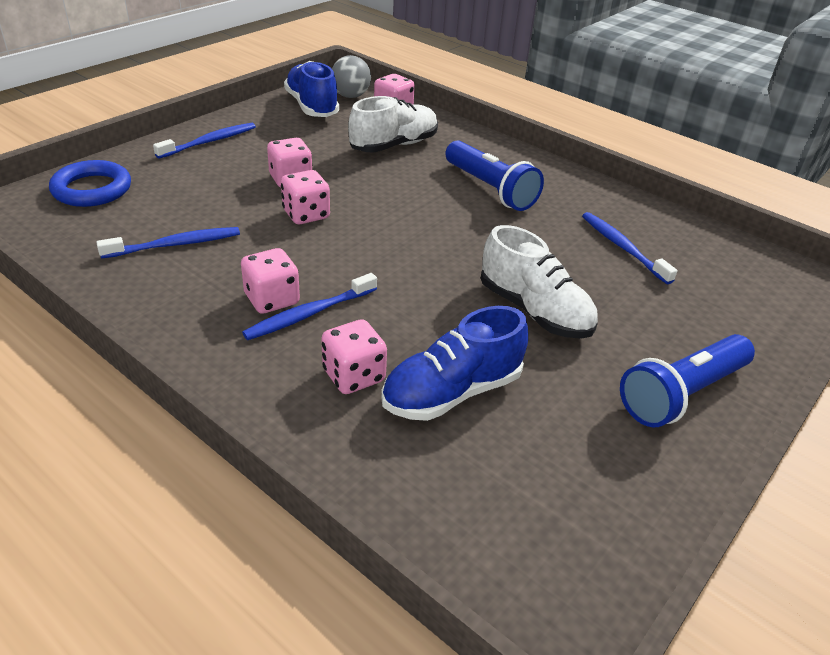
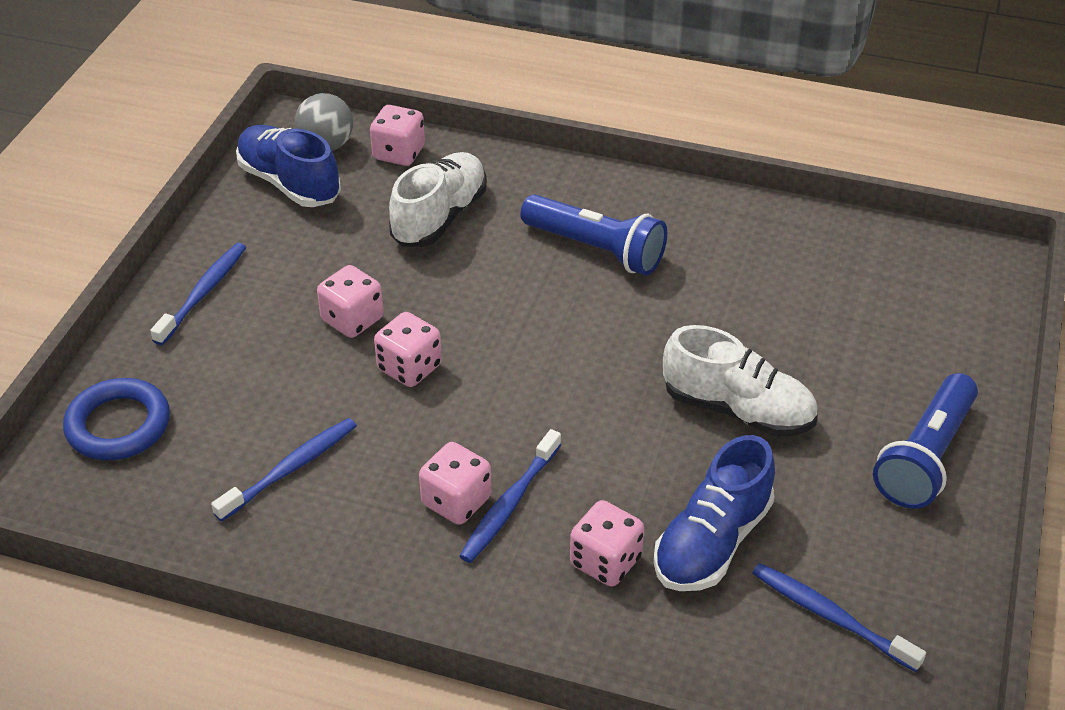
camera: 20 degrees left, 5 degrees up
blue toothbrush [582,212,678,284] -> blue toothbrush moved to [752,563,926,672]

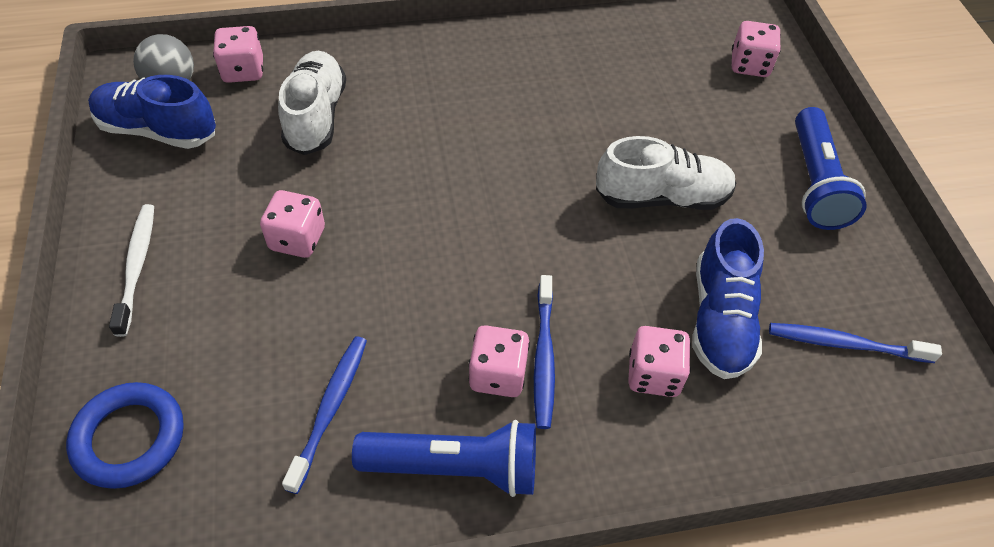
camera: 30 degrees left, 10 degrees up
blue toothbrush [150,243,246,345] -> white toothbrush [109,204,154,337]
pink dice [374,312,442,387] -> pink dice moved to [732,21,781,77]
blue flashlight [520,195,667,275] -> blue flashlight moved to [352,420,536,497]

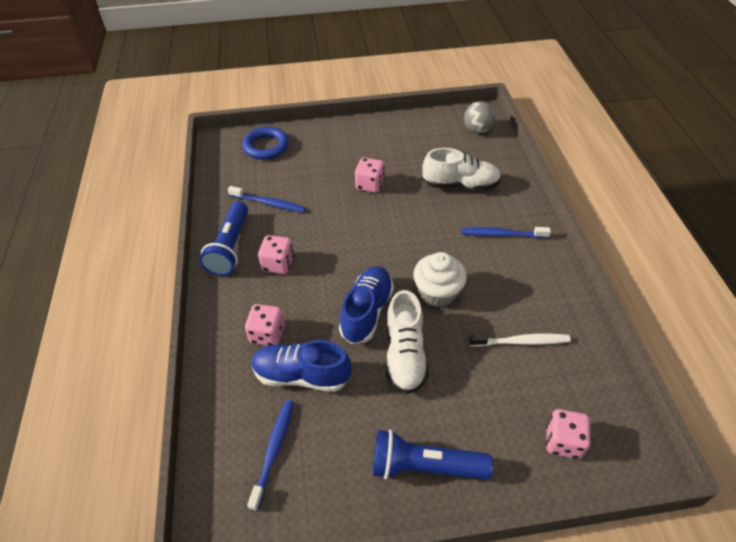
camera: 95 degrees right, 5 degrees down
blue shoe [88,75,216,149] -> blue shoe moved to [339,266,394,344]
white toothbrush [109,204,154,337] -> white toothbrush moved to [469,333,571,347]
pink dice [213,26,263,83] -> none
blue toothbrush [534,275,555,429] -> blue toothbrush moved to [461,227,551,238]
none -> white cupcake [413,252,467,307]

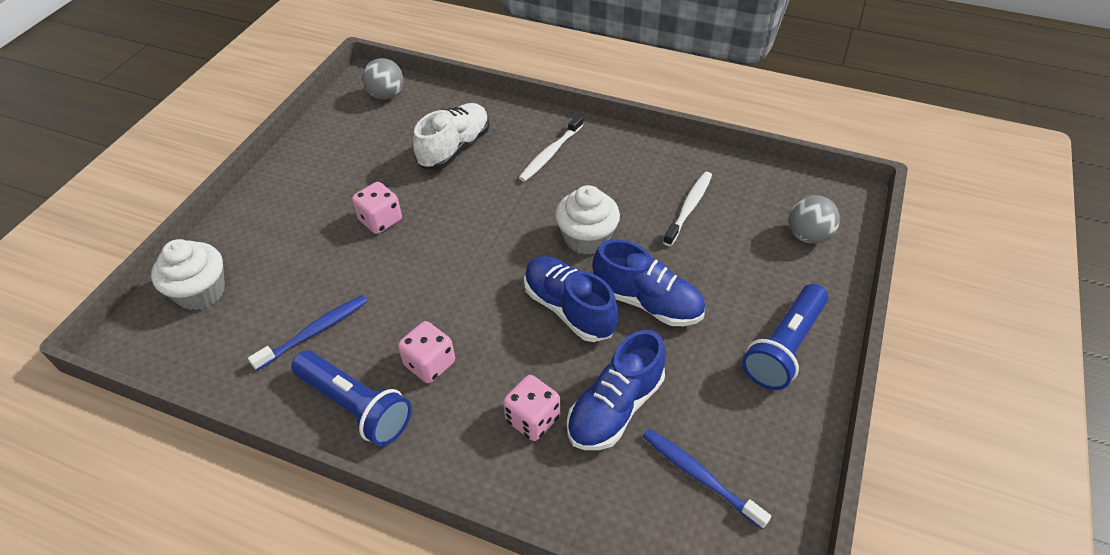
camera: 60 degrees left, 0 degrees up
blue ring [242,127,289,160] -> white cupcake [151,239,225,310]
white shoe [386,290,429,394] -> blue shoe [593,239,705,326]
blue toothbrush [461,227,551,238] -> white toothbrush [519,115,584,182]
pink dice [546,409,590,459] -> grey ball [789,195,840,244]

